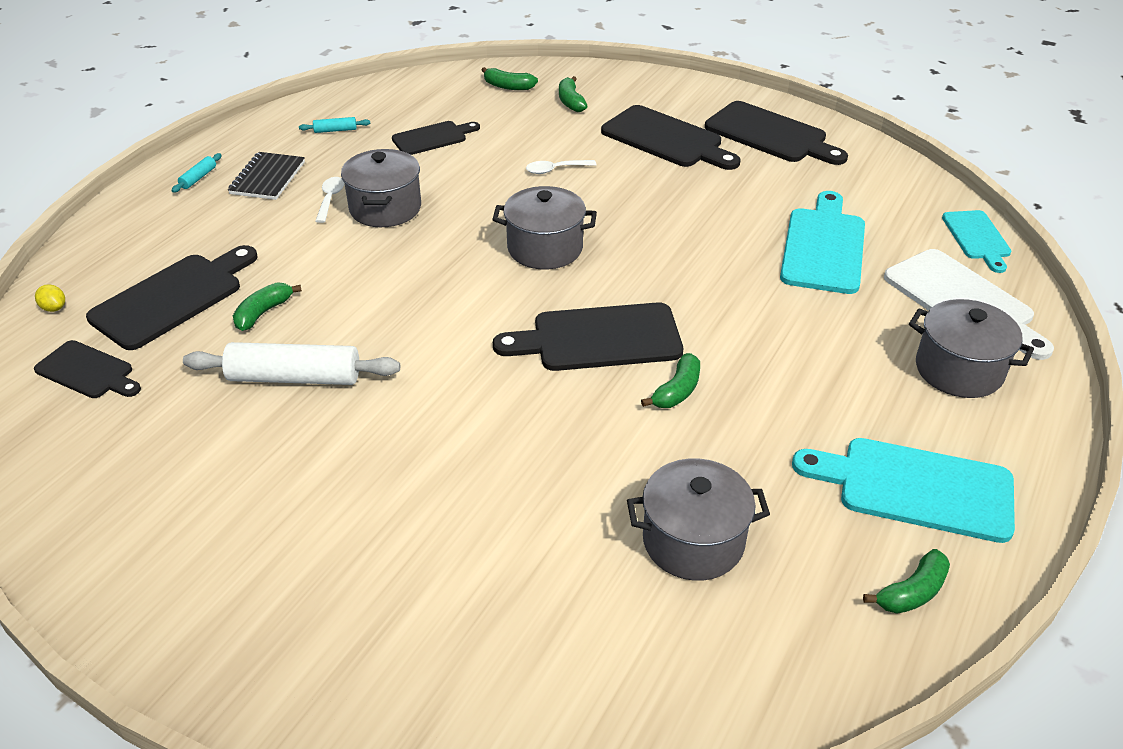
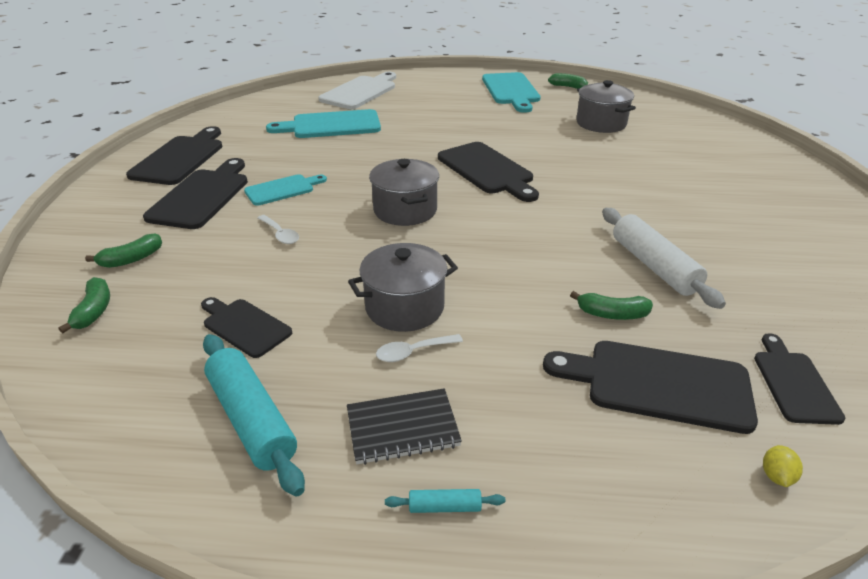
camera: 115 degrees left, 5 degrees down
turquoise rolling pin [299,117,370,133] -> turquoise rolling pin [203,334,305,496], size x2.28
green banana [641,353,700,408] -> none
grey pot [909,299,1034,398] -> none
turquoise cutting board [942,210,1011,273] -> turquoise cutting board moved to [244,174,327,206]

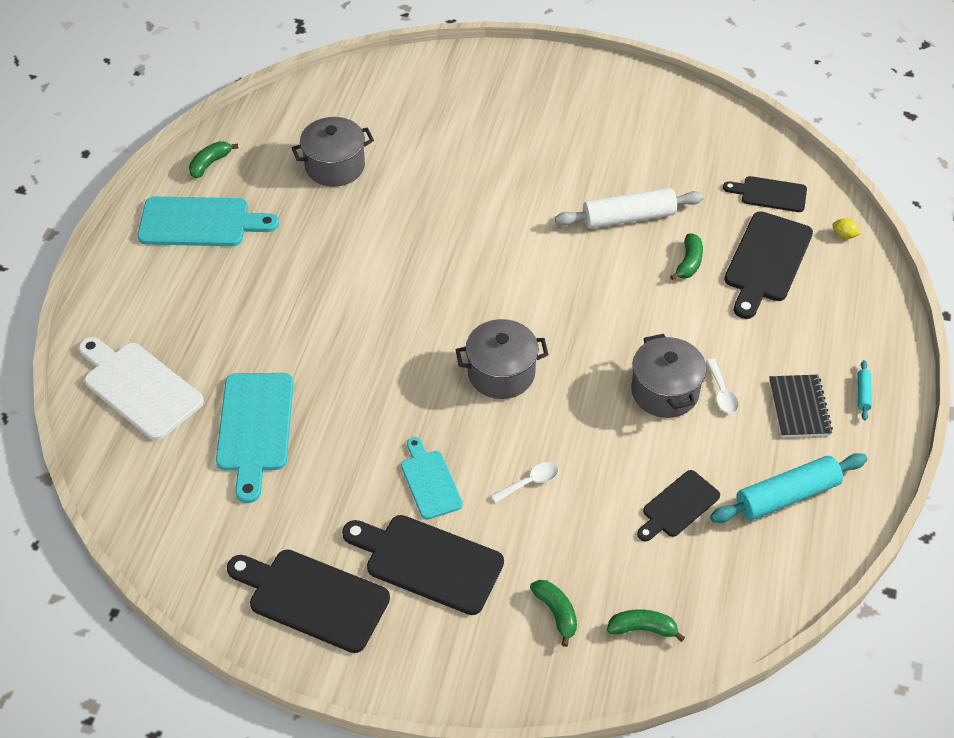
camera: 80 degrees left, 15 degrees up
black cutting board [438,142,539,202] -> none

